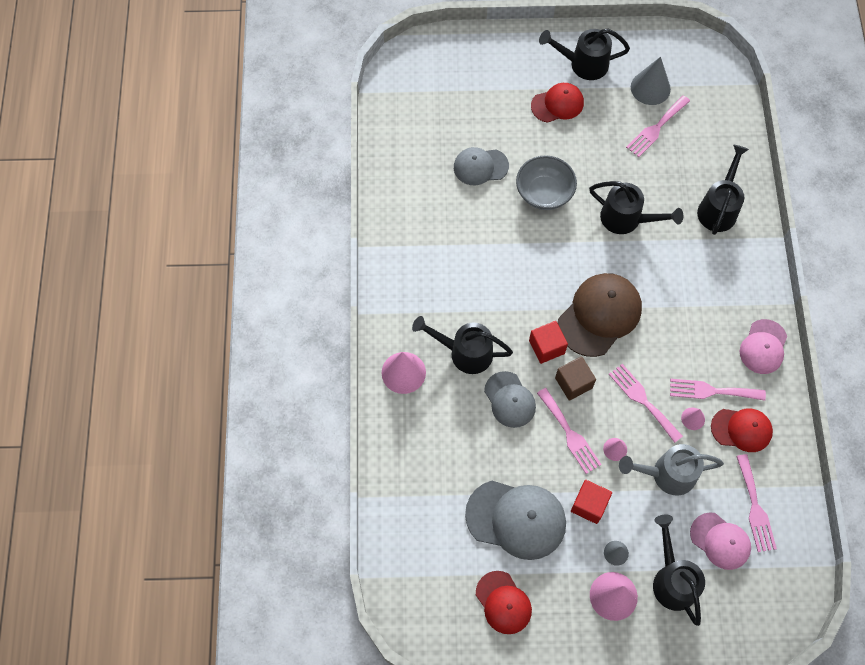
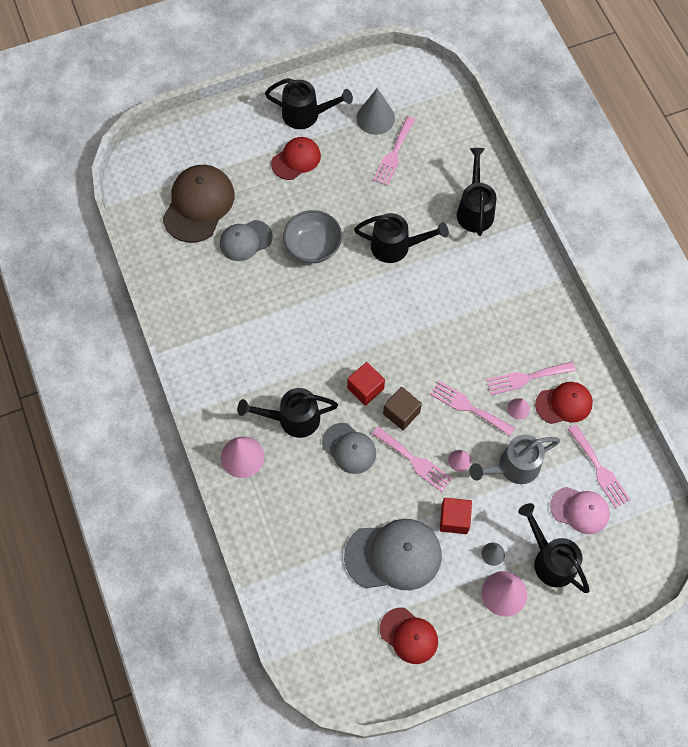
camera: 20 degrees left, 0 degrees up
black watering can [539,29,630,80] -> black watering can turned 150 degrees counterclockwise [265,78,353,129]
brown cap [558,273,642,357] -> brown cap moved to [162,165,234,243]
pink cap [740,319,787,374] -> none

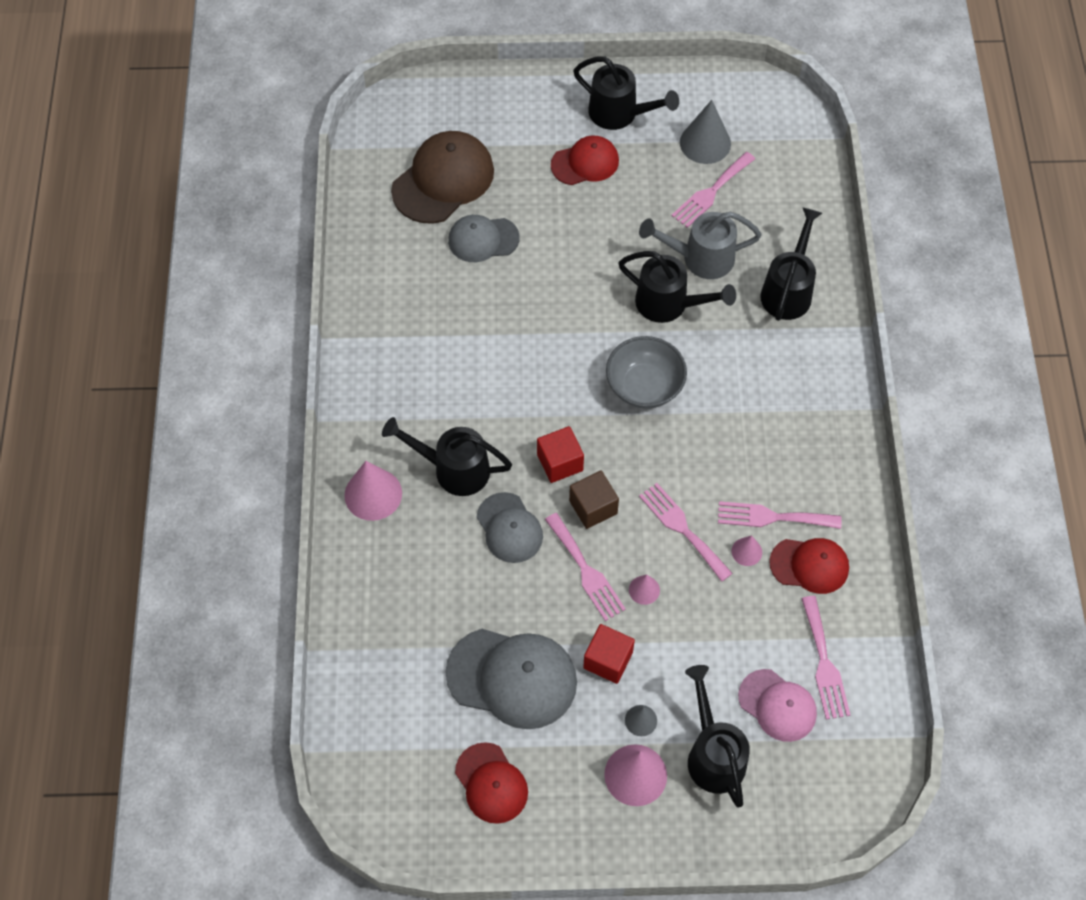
camera: 20 degrees right, 5 degrees down
grey bowl [283,210,342,263] -> grey bowl moved to [606,336,687,409]
grey watering can [469,435,560,484] -> grey watering can moved to [639,212,761,279]

